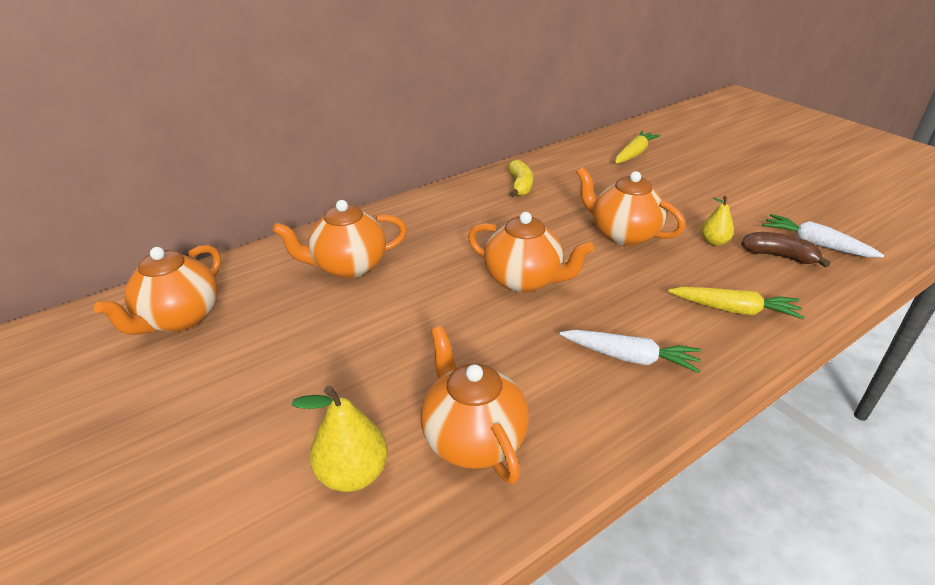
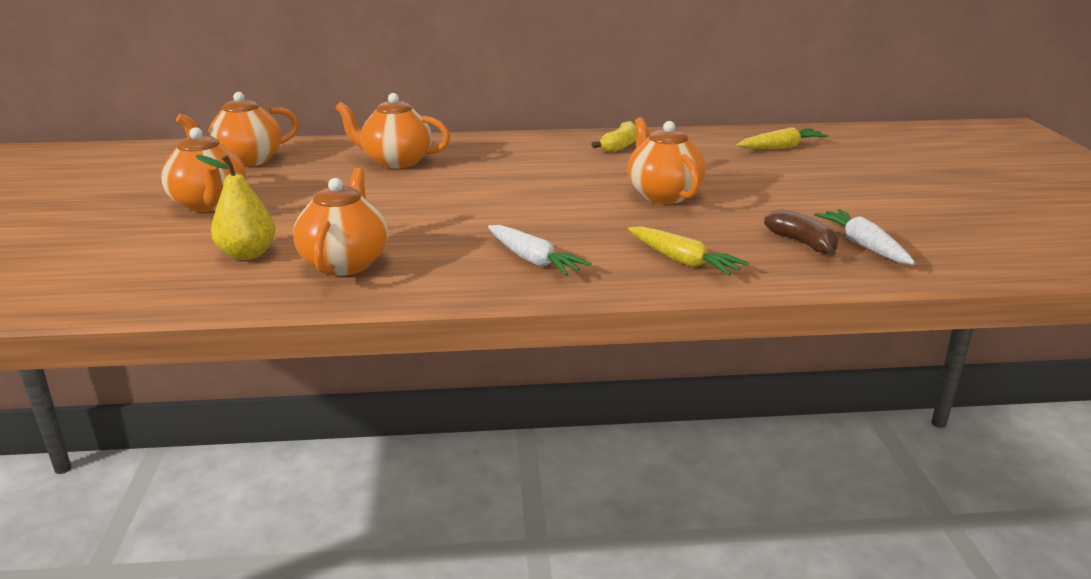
camera: 30 degrees right, 10 degrees down
orange teapot [468,212,594,293] -> orange teapot moved to [161,127,246,212]
yellow pear [701,196,734,246] -> none

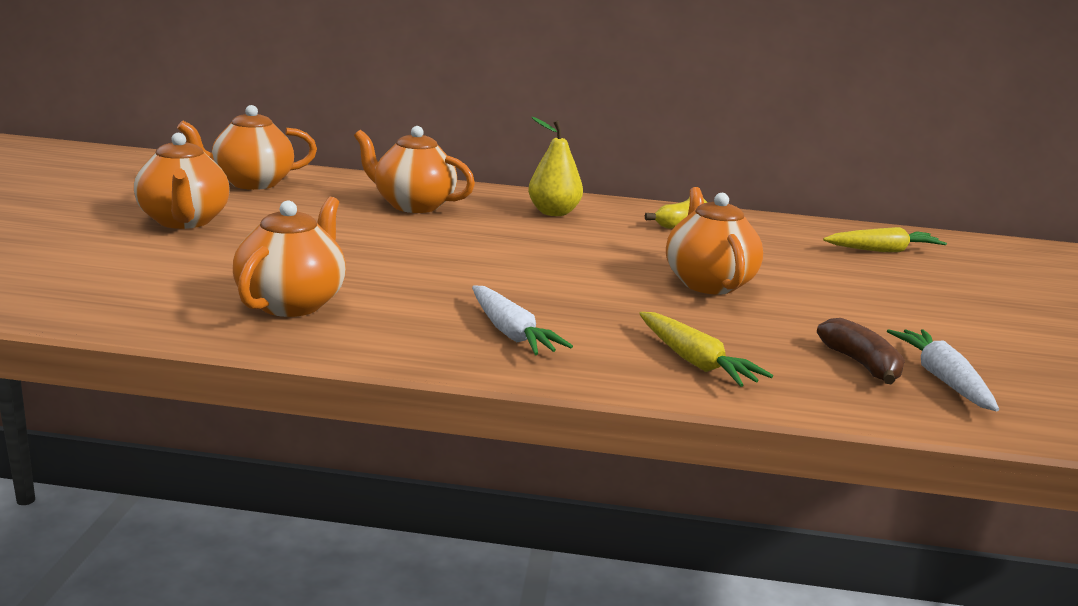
camera: 10 degrees right, 5 degrees down
yellow pear [195,155,276,260] -> yellow pear moved to [528,117,583,216]

